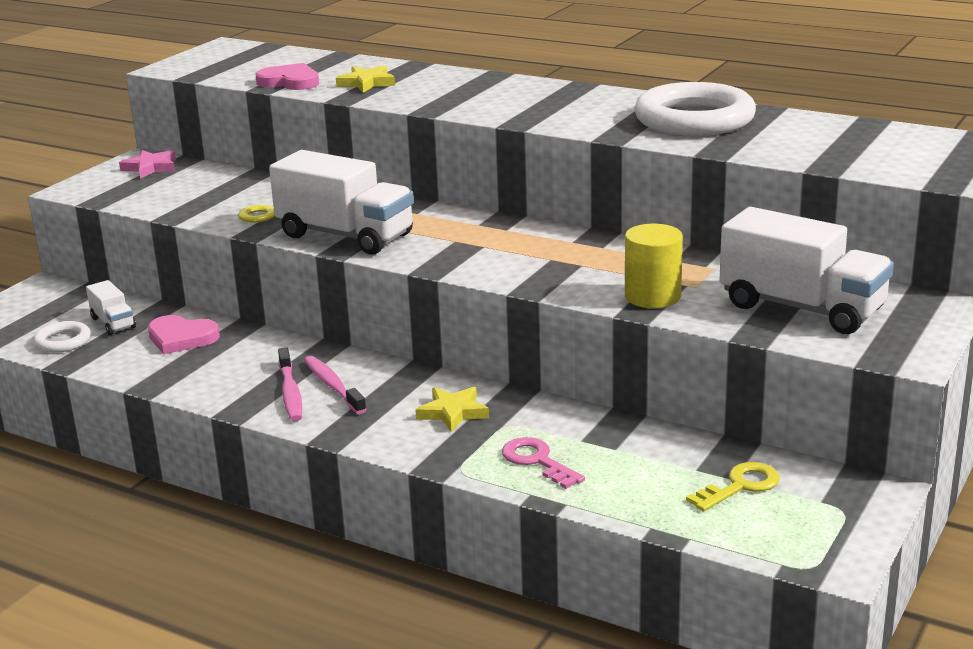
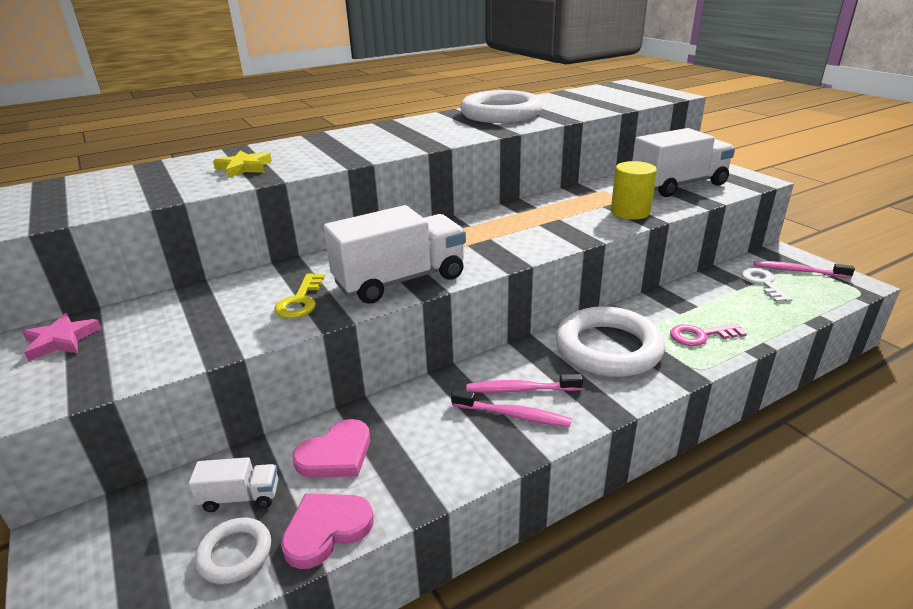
camera: 60 degrees left, 5 degrees up
pink heart [255,63,319,90] -> pink heart moved to [281,493,374,569]
yellow star [415,387,489,432] -> white ring [556,306,665,377]
yellow key [686,462,780,512] -> white key [741,268,793,303]
none -> pink toothbrush [754,261,855,278]

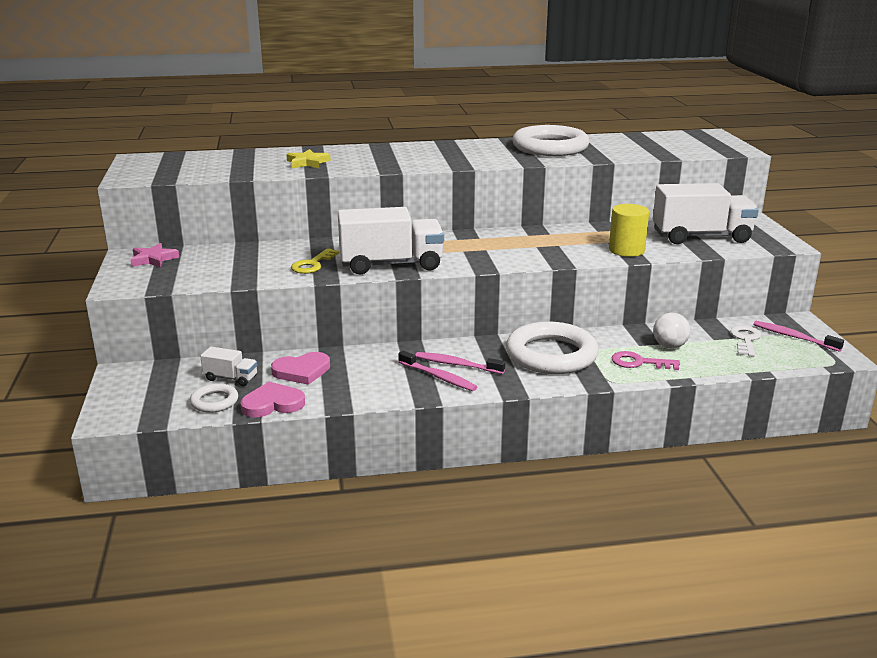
camera: 20 degrees right, 5 degrees down
none -> white ball [653,313,691,349]

